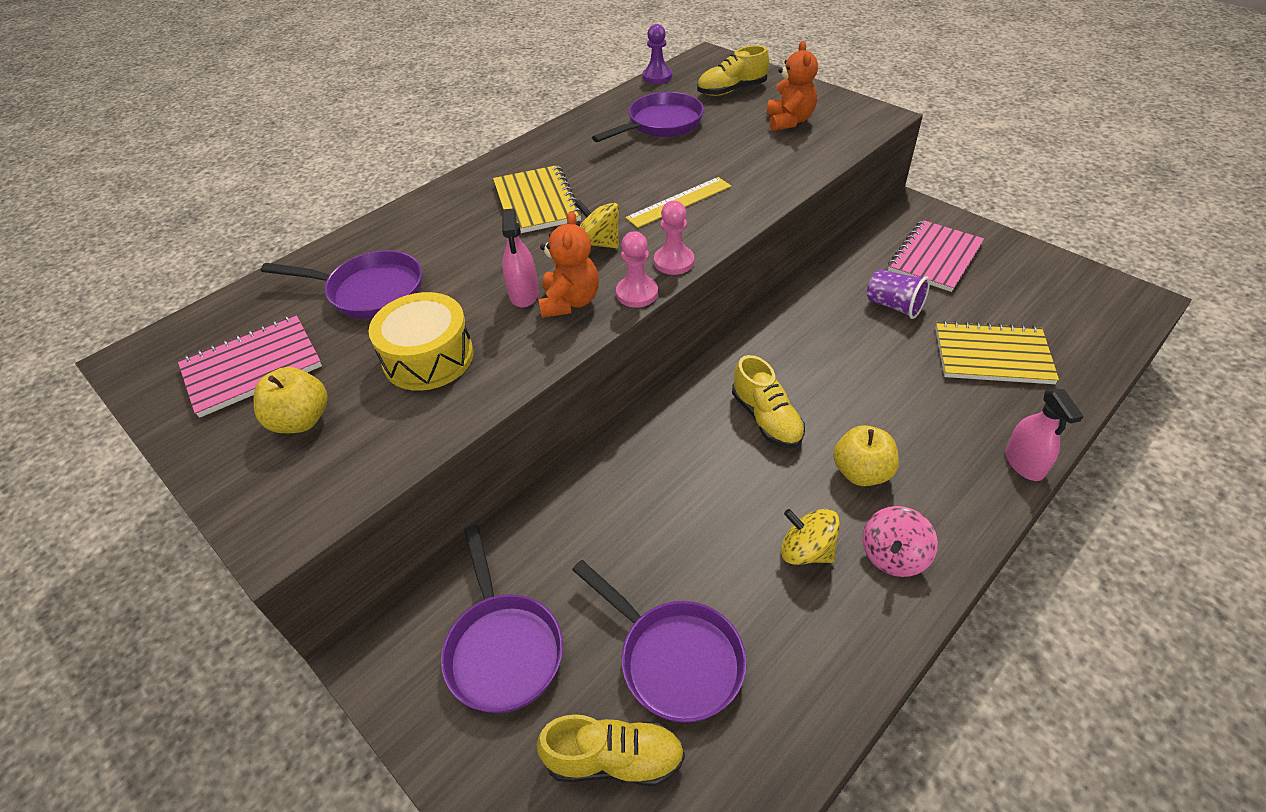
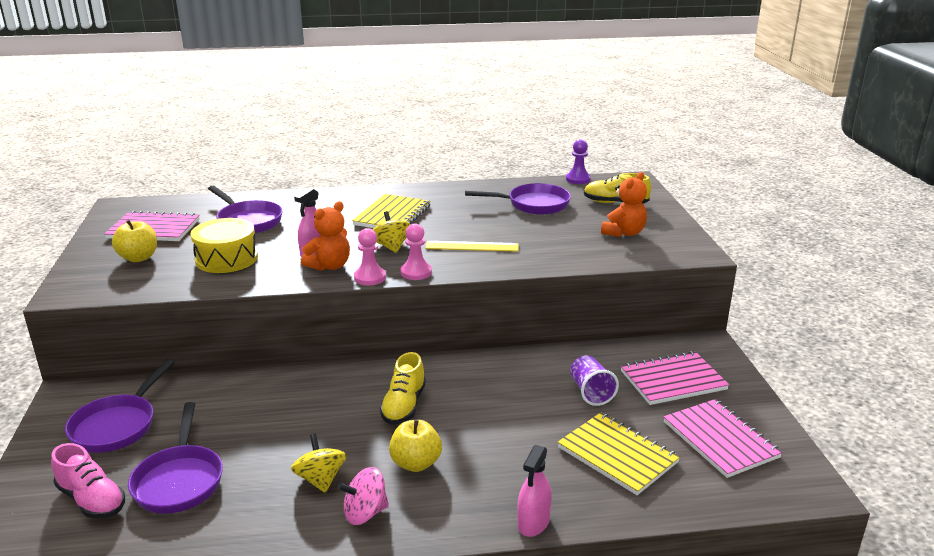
camera: 35 degrees right, 20 degrees down
yellow shoe [537,714,685,786] -> pink shoe [51,443,125,519]
none -> pink notebook [663,399,783,478]

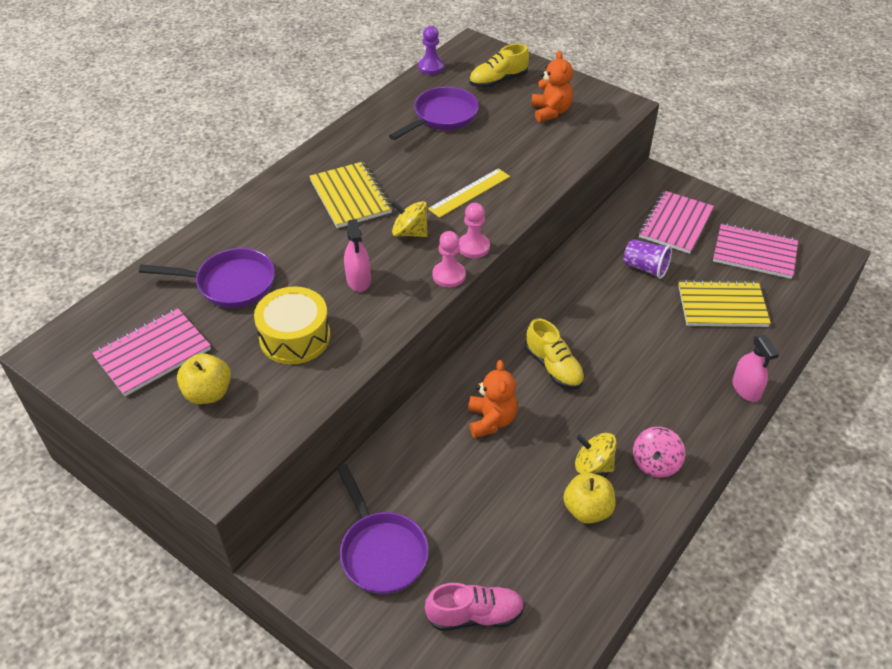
camera: 45 degrees left, 20 degrees up
purple pan [128,402,223,514] -> none
orange teddy bear [301,201,350,271] -> orange teddy bear moved to [468,360,517,438]
yellow apple [389,420,442,472] -> yellow apple moved to [563,473,616,524]

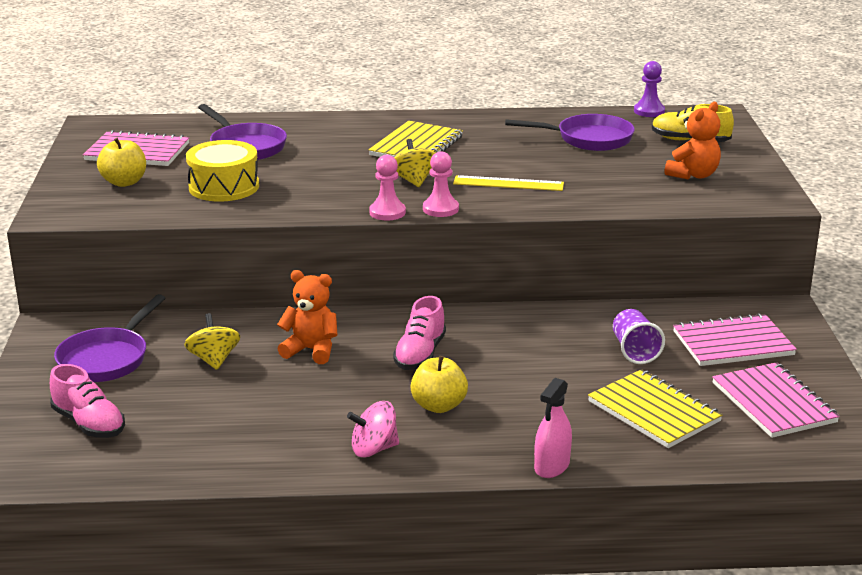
camera: 50 degrees right, 20 degrees down
pink spray bottle [344,219,371,292] -> none
orange teddy bear [468,360,517,438] -> orange teddy bear turned 120 degrees counterclockwise [277,270,338,364]
yellow shoe [525,318,585,390] -> pink shoe [393,296,446,370]
yellow apple [563,473,616,524] -> yellow apple moved to [410,356,468,413]
yellow spinning top [575,433,617,473] -> yellow spinning top moved to [184,313,240,370]

